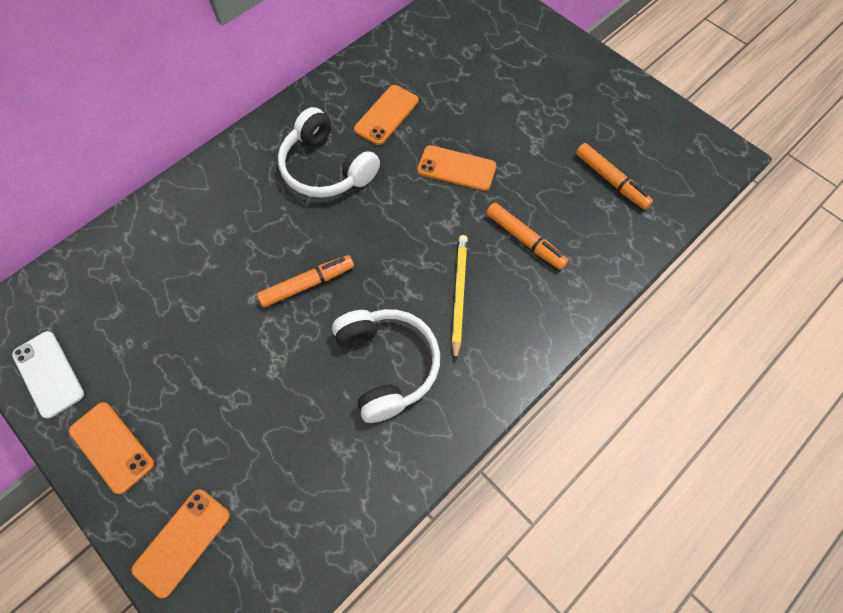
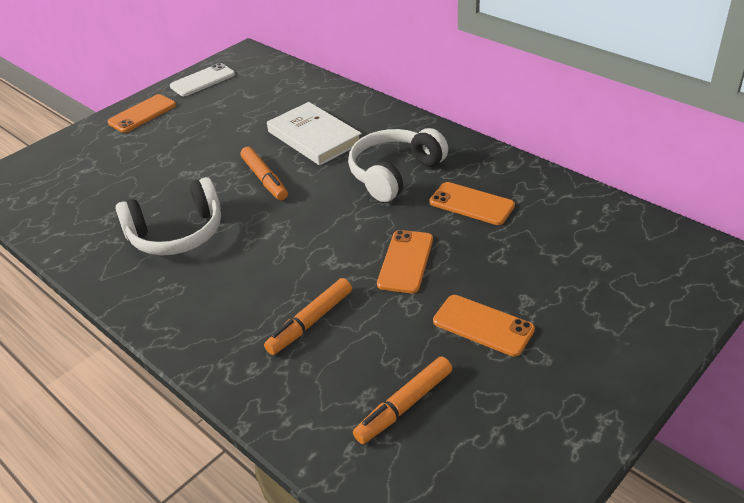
camera: 90 degrees right, 25 degrees down
orange phone [131,489,230,598] -> orange phone moved to [433,295,535,357]
yellow pencil [452,235,468,362] -> none
none -> white book [267,102,362,166]

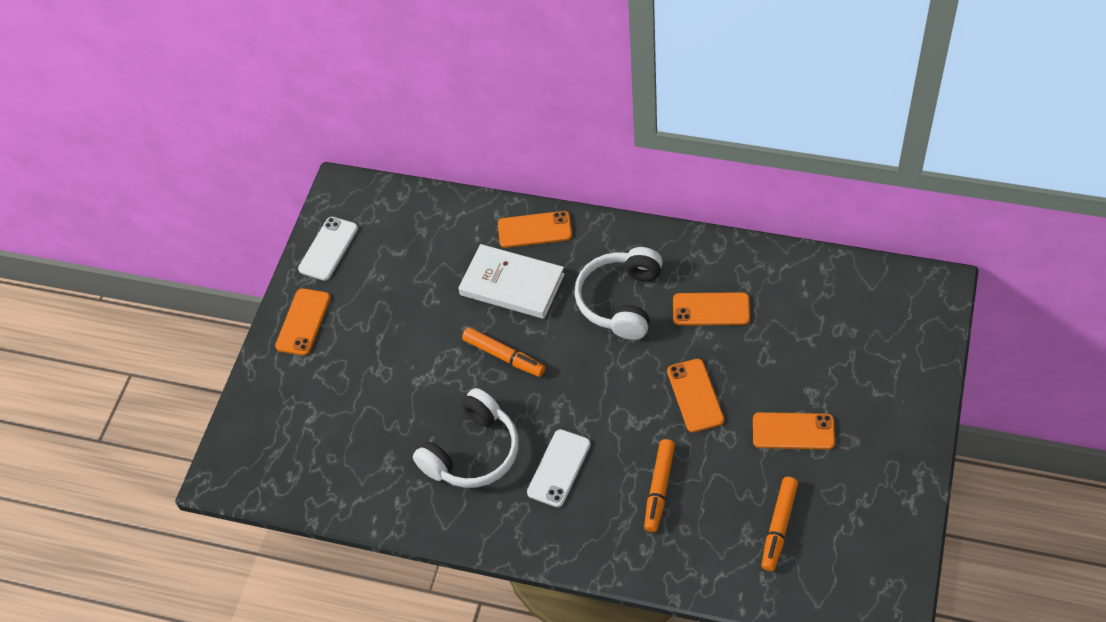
camera: 25 degrees left, 15 degrees up
none -> orange phone [498,211,572,248]
none -> white phone [527,429,591,507]

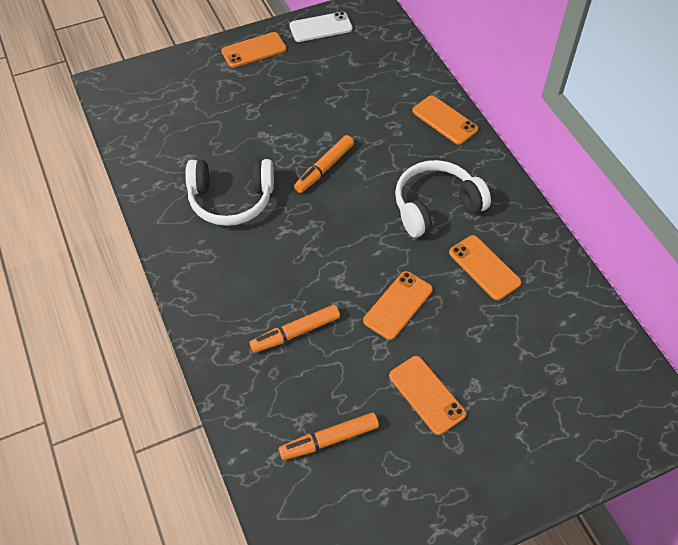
camera: 45 degrees right, 0 degrees up
white book [458,244,565,319] -> none
orange marker [462,327,545,377] -> orange marker turned 45 degrees clockwise [294,135,354,193]
white phone [527,429,591,507] -> none

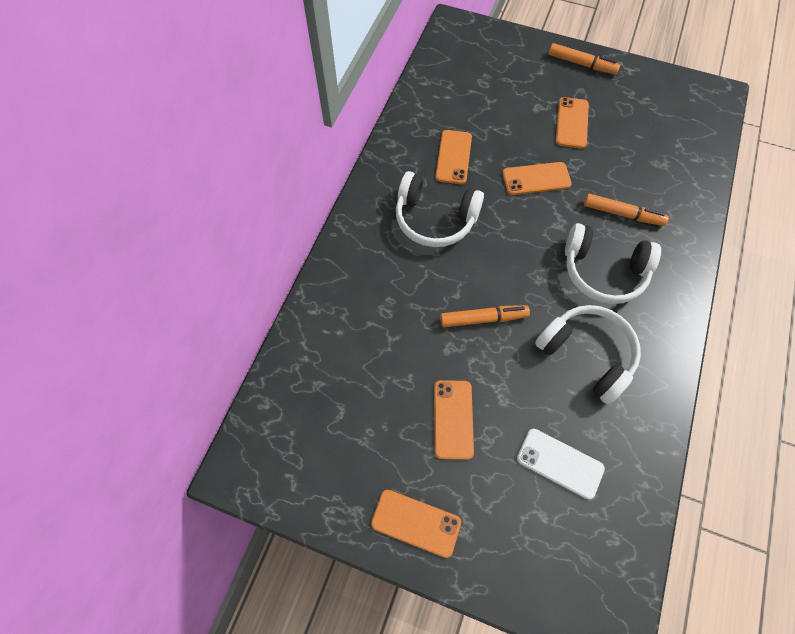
camera: 135 degrees left, 10 degrees up
orange marker [279,413,379,460] -> orange marker moved to [549,43,620,74]
white phone [289,12,353,42] -> white phone moved to [517,429,605,499]
orange phone [412,96,478,145] -> orange phone moved to [434,380,474,460]
none -> white headphones [565,223,661,304]

